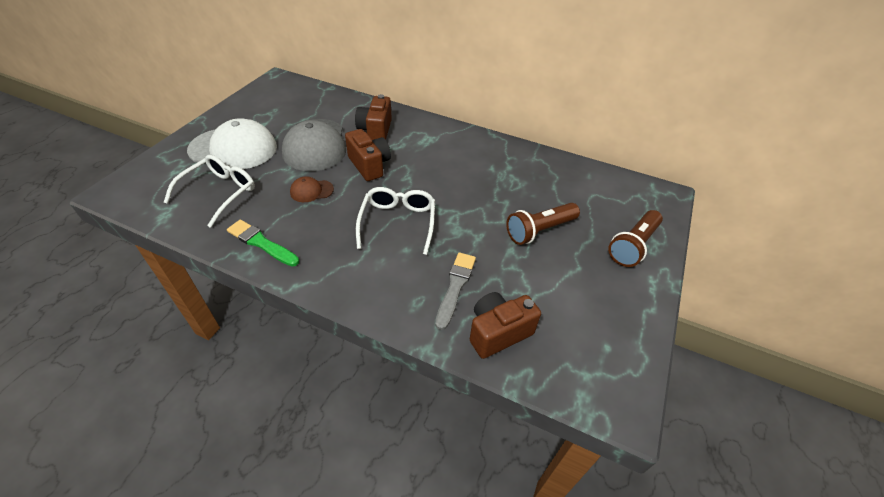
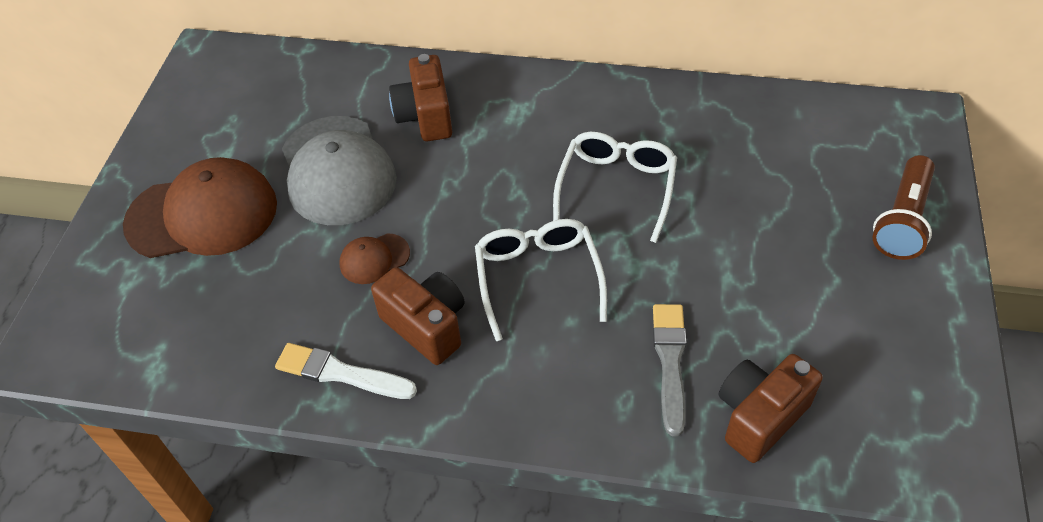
camera: 10 degrees left, 5 degrees up
white glasses [164,155,255,228] -> white glasses moved to [553,132,677,243]
white cap [187,118,277,169] -> brown cap [123,157,277,258]
green brush [227,219,299,267] -> white brush [275,343,417,399]
brown camera [345,129,391,181] -> brown camera moved to [371,267,465,365]
brown flashlight [506,203,580,245] -> none

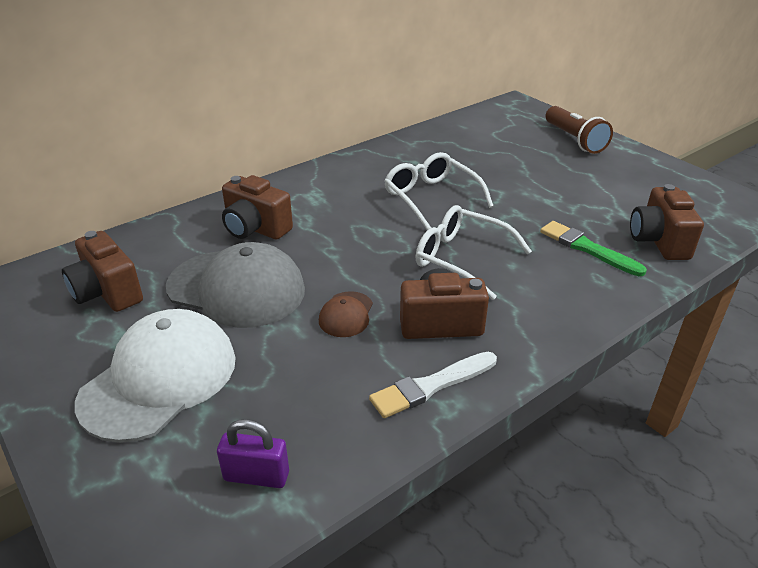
camera: 50 degrees left, 15 degrees down
brown cap [123,157,277,258] -> white cap [75,309,236,443]
grey brush [653,304,687,437] -> green brush [540,221,647,276]
none -> brown camera [62,231,143,312]
none -> purple padlock [217,419,289,488]

